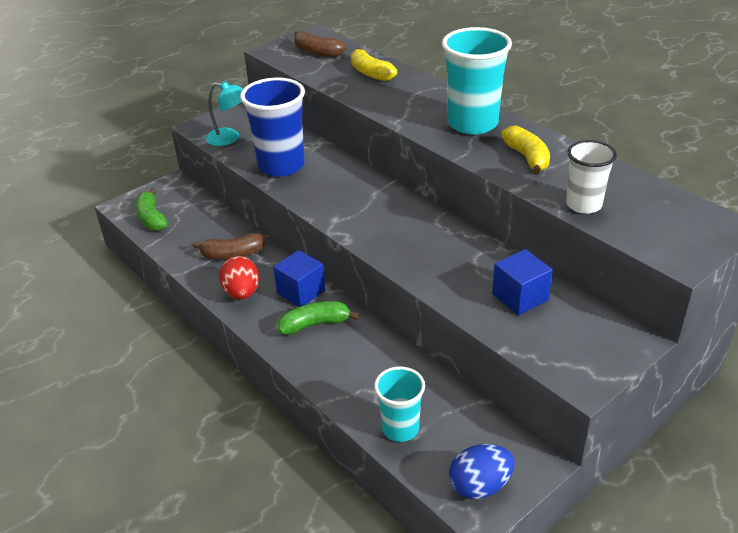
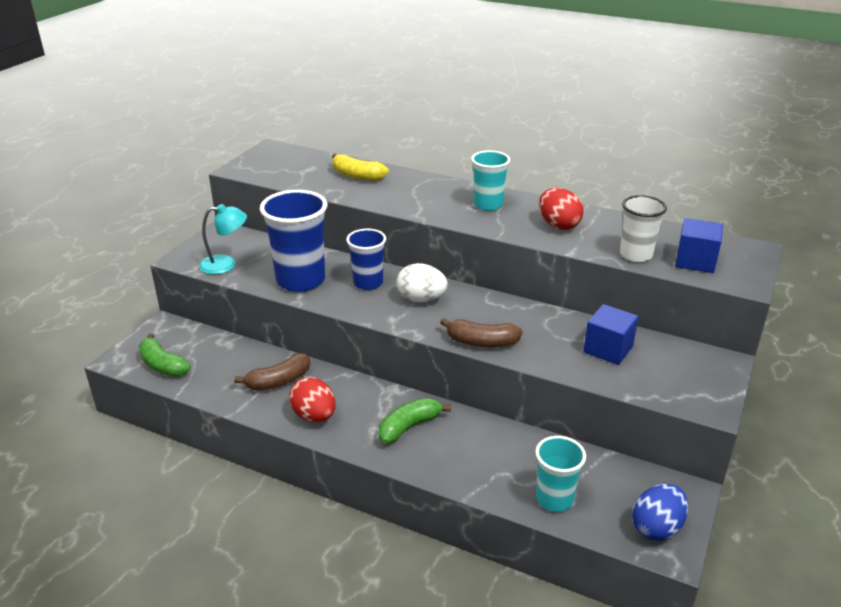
camera: 25 degrees left, 5 degrees down
blue cube [273,250,326,307] -> blue cube moved to [675,218,723,273]
brown banana [294,31,346,57] -> brown banana moved to [440,318,522,347]
turquoise cup [442,27,512,135] -> turquoise cup [471,150,510,211], size x0.61
yellow banana [501,126,550,175] -> red egg [539,188,584,230]
none -> blue cup [346,229,386,290]
none -> white egg [397,263,448,302]

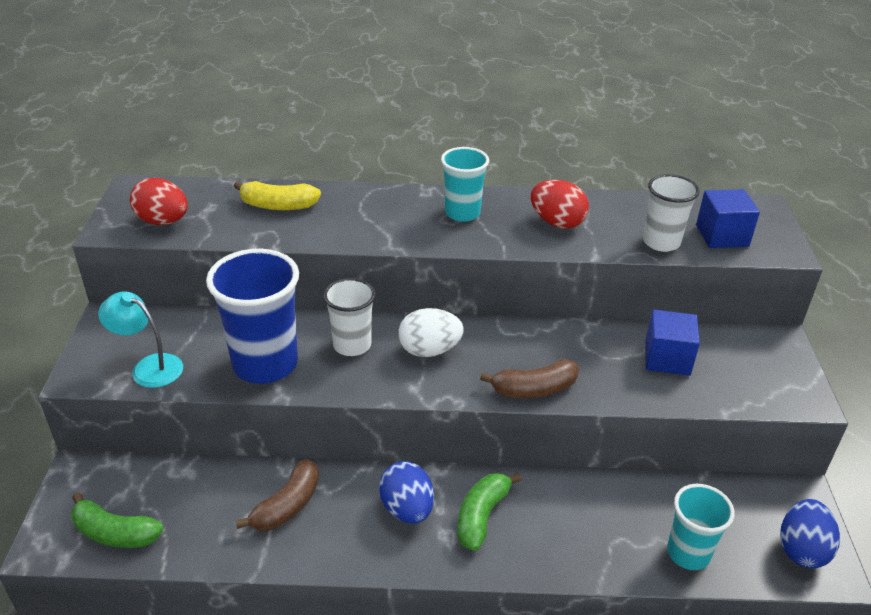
camera: 25 degrees left, 5 degrees up
turquoise lamp [199,204,247,274] -> turquoise lamp turned 120 degrees counterclockwise [98,292,183,388]
red egg [289,377,336,422] -> red egg moved to [130,178,188,225]
blue cup [346,229,386,290] -> white cup [323,278,376,356]
none -> blue egg [379,461,434,524]

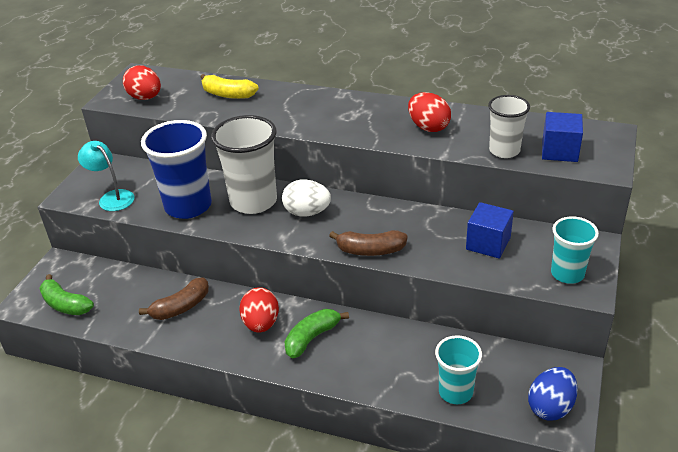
camera: 20 degrees right, 0 degrees up
white cup [323,278,376,356] -> white cup [211,115,277,214], size x1.65
blue egg [379,461,434,524] -> red egg [239,287,279,332]
turquoise cup [441,147,489,222] -> turquoise cup moved to [551,216,599,284]

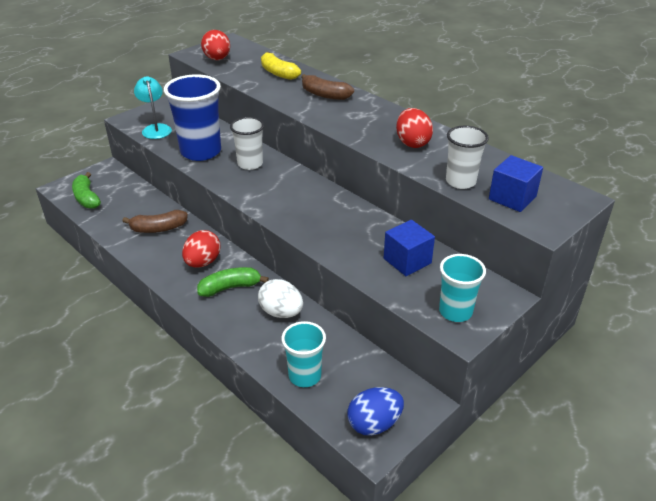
camera: 25 degrees right, 0 degrees up
white cup [211,115,277,214] -> white cup [230,117,264,170], size x0.61
white egg [282,179,331,216] -> white egg moved to [258,279,303,318]
brown banana [329,230,408,256] -> brown banana moved to [301,74,354,100]

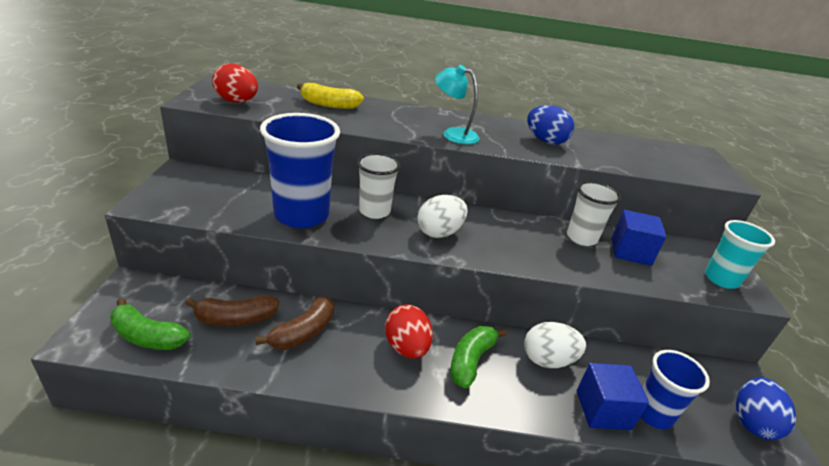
camera: 45 degrees left, 5 degrees down
turquoise lamp [134,76,172,139] -> turquoise lamp moved to [435,65,479,144]
turquoise cup [281,321,326,387] -> blue cup [640,350,710,429]
brown banana [301,74,354,100] -> brown banana moved to [185,295,279,326]
red egg [396,108,433,148] -> blue egg [527,105,574,145]
white cup [446,126,489,189] -> white cup moved to [567,181,621,246]
blue cube [489,155,543,212] -> blue cube moved to [577,363,649,430]
none -> white egg [417,195,468,238]

